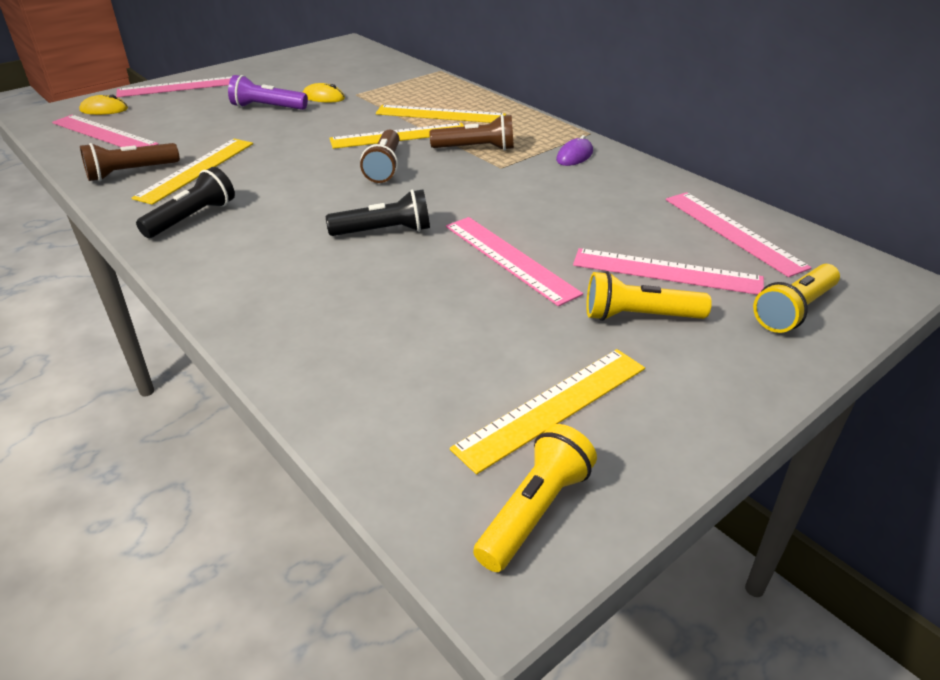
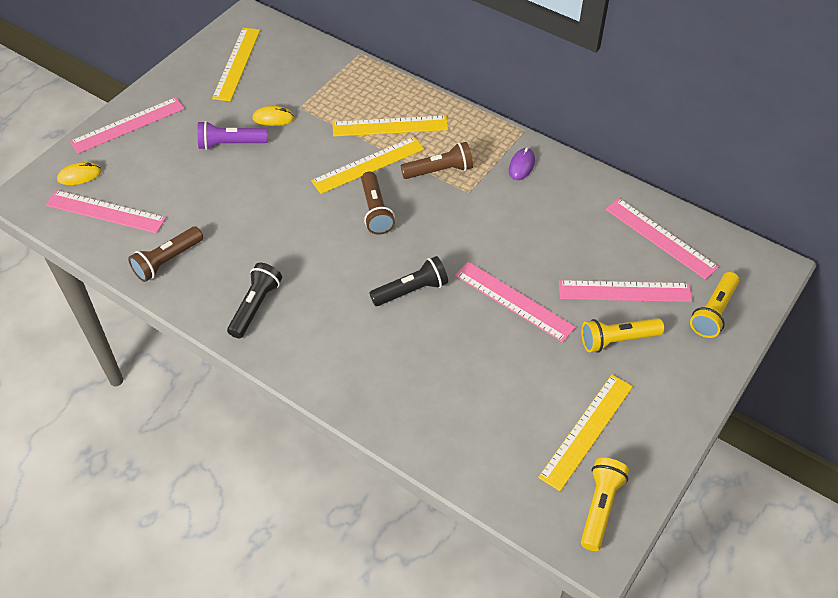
camera: 15 degrees left, 15 degrees up
yellow ruler [132,139,253,205] -> yellow ruler moved to [212,28,260,101]

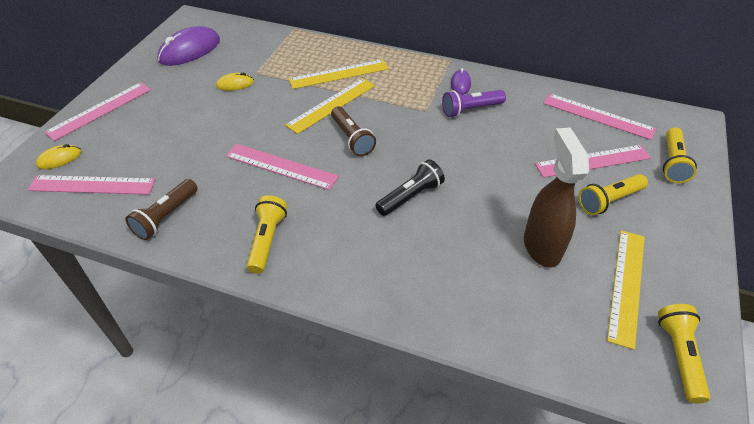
camera: 15 degrees left, 5 degrees down
purple flashlight [197,121,268,150] -> purple flashlight moved to [442,90,506,117]
yellow ruler [212,28,260,101] -> purple mouse [157,26,220,66]
black flashlight [227,263,282,338] -> yellow flashlight [247,195,287,274]
brown flashlight [401,142,473,179] -> none
pink ruler [455,262,576,343] -> pink ruler moved to [226,144,339,190]
none -> brown spray bottle [524,128,589,268]

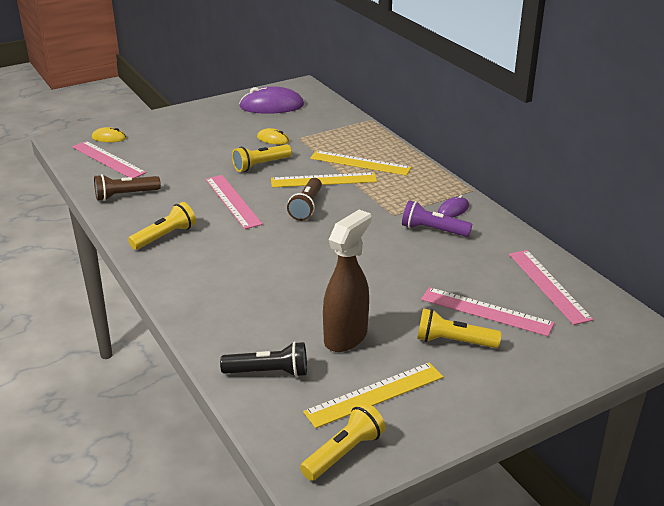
camera: 40 degrees right, 15 degrees down
pink ruler [44,82,151,141] -> none
black flashlight [376,159,445,216] -> black flashlight moved to [220,341,307,377]
yellow flashlight [663,127,697,183] -> yellow flashlight moved to [232,144,292,172]

